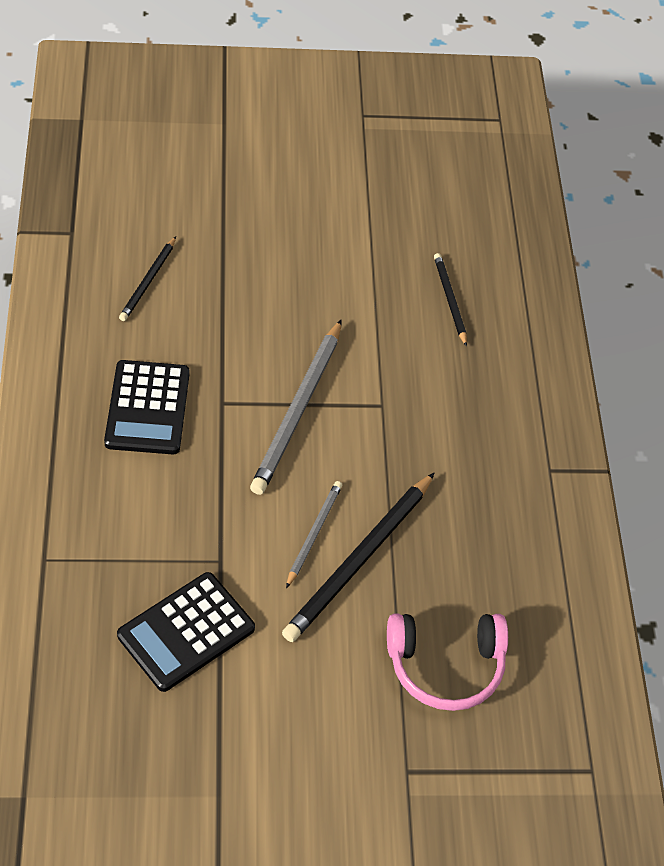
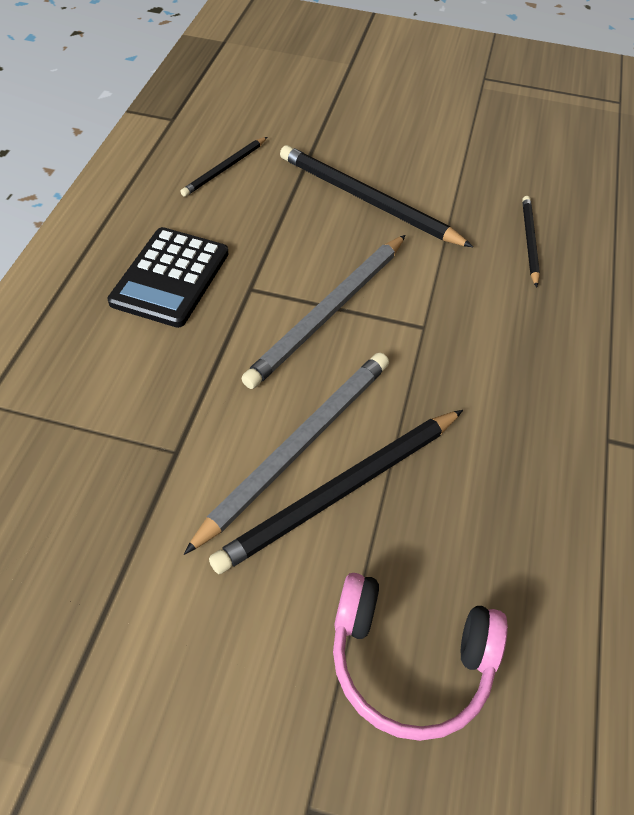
camera: 20 degrees right, 0 degrees up
black calculator [117,572,255,692] -> none
grey pencil [286,481,342,588] -> grey pencil [184,352,389,555], size x1.81
none -> black pencil [280,145,473,247]

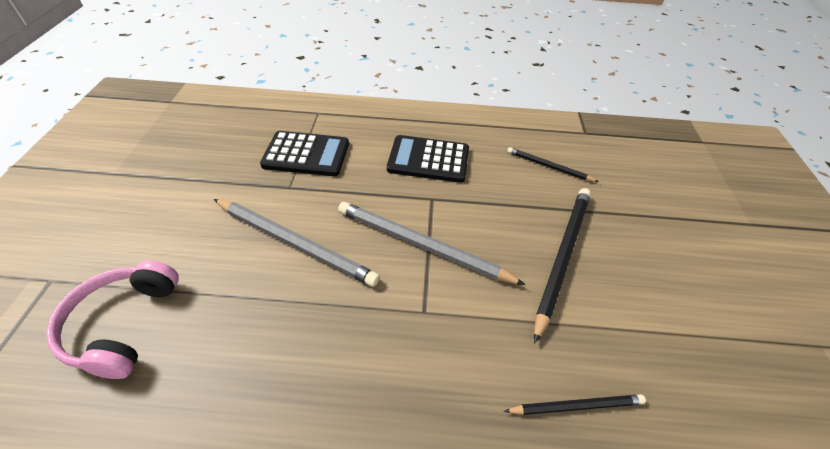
camera: 80 degrees right, 5 degrees down
black pencil [209,410,463,574] -> none
none -> black calculator [260,131,349,176]

